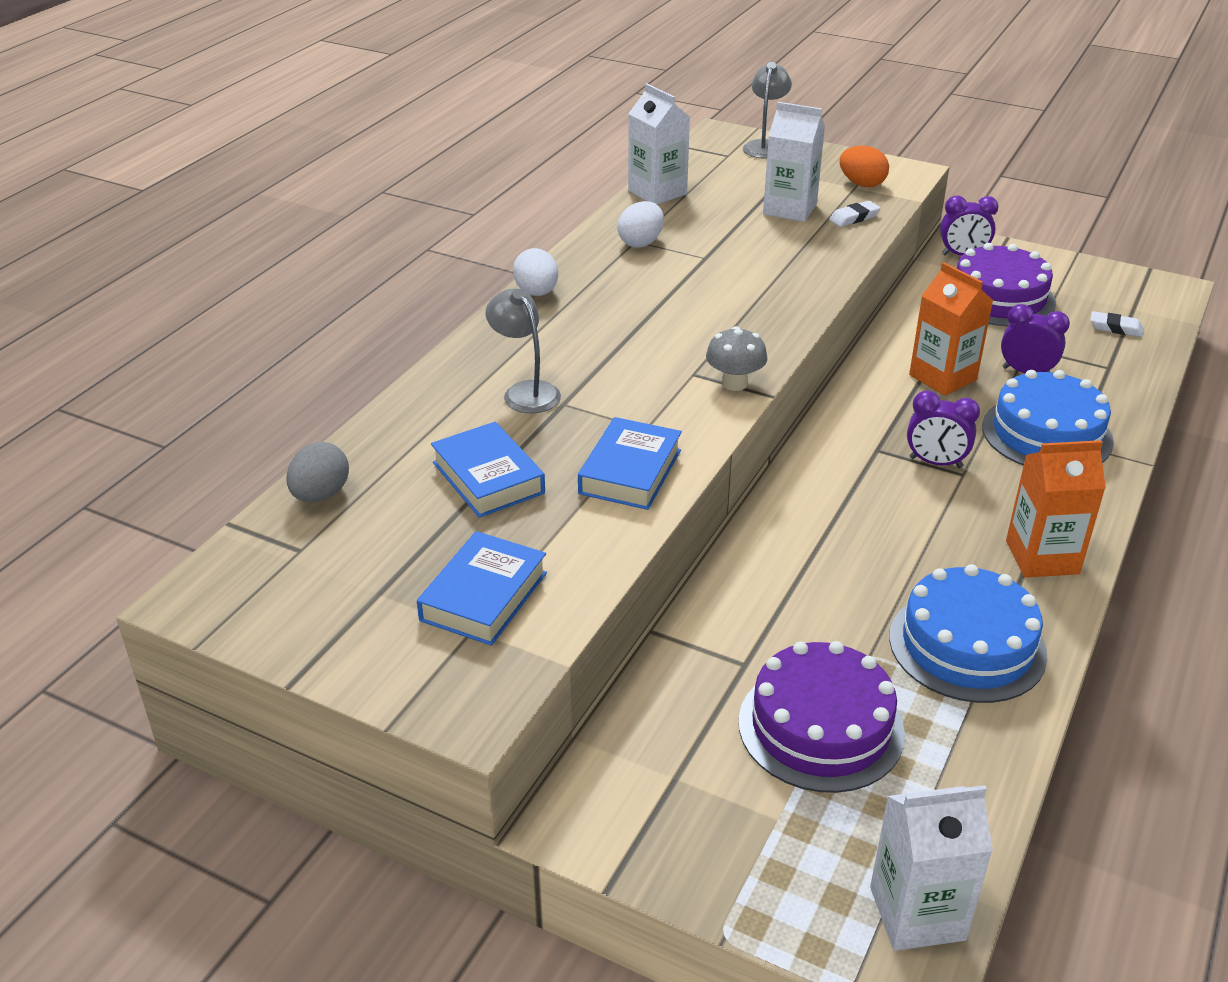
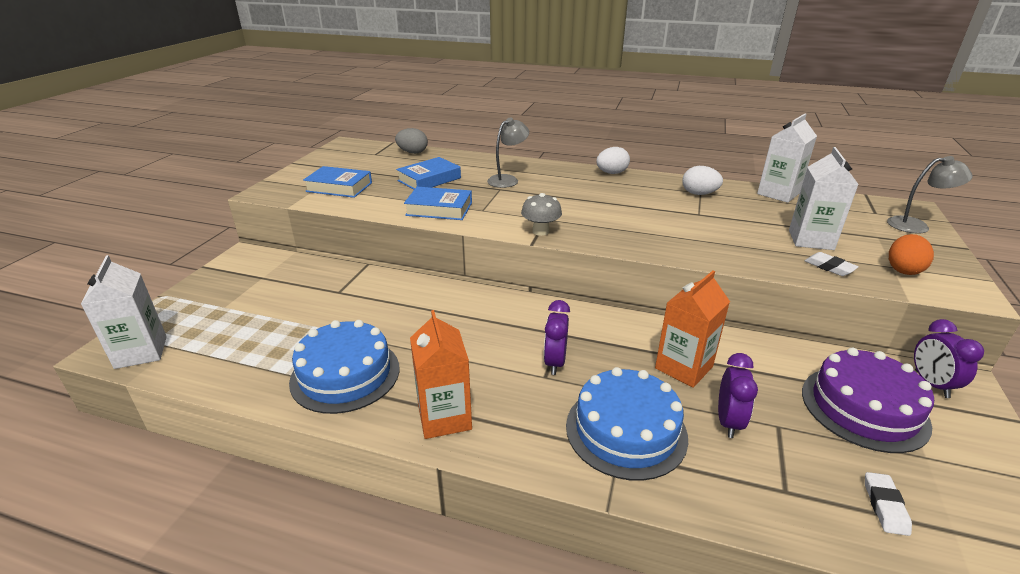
camera: 80 degrees right, 5 degrees down
purple cake [739,641,905,793] -> none

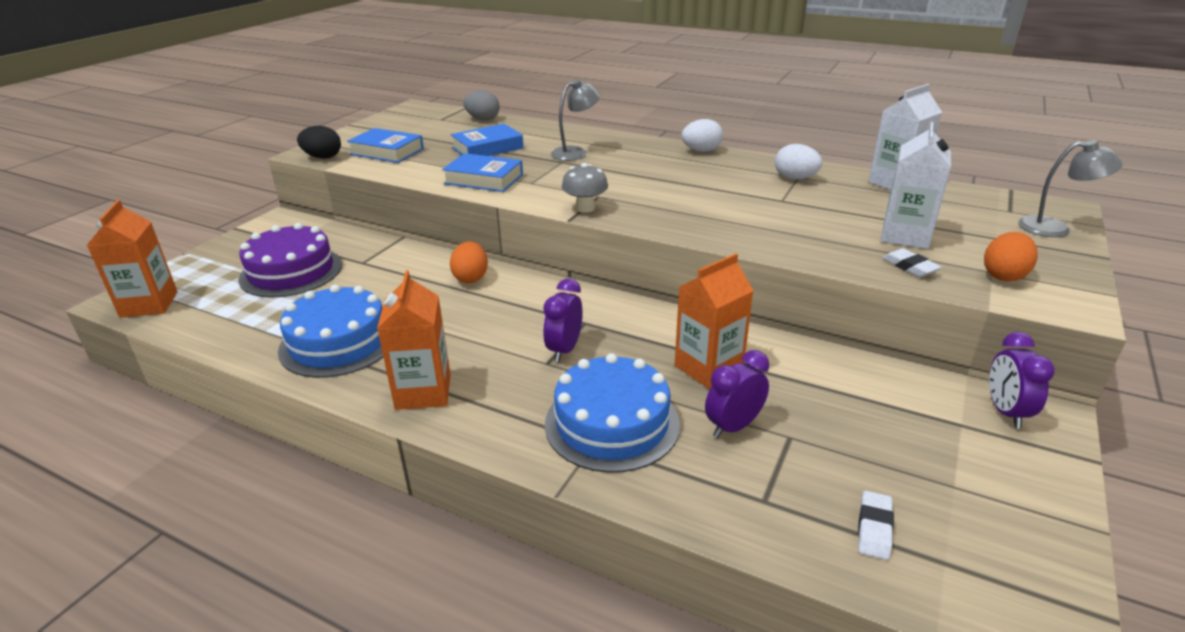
camera: 10 degrees right, 0 degrees up
white carton [81,255,167,369] -> orange carton [87,200,178,318]
purple clock [718,353,758,438] -> purple clock turned 150 degrees counterclockwise [705,350,769,438]
purple cake [802,348,934,453] -> purple cake moved to [238,223,342,297]
none -> black egg [297,126,341,159]
none -> orange egg [450,241,488,283]

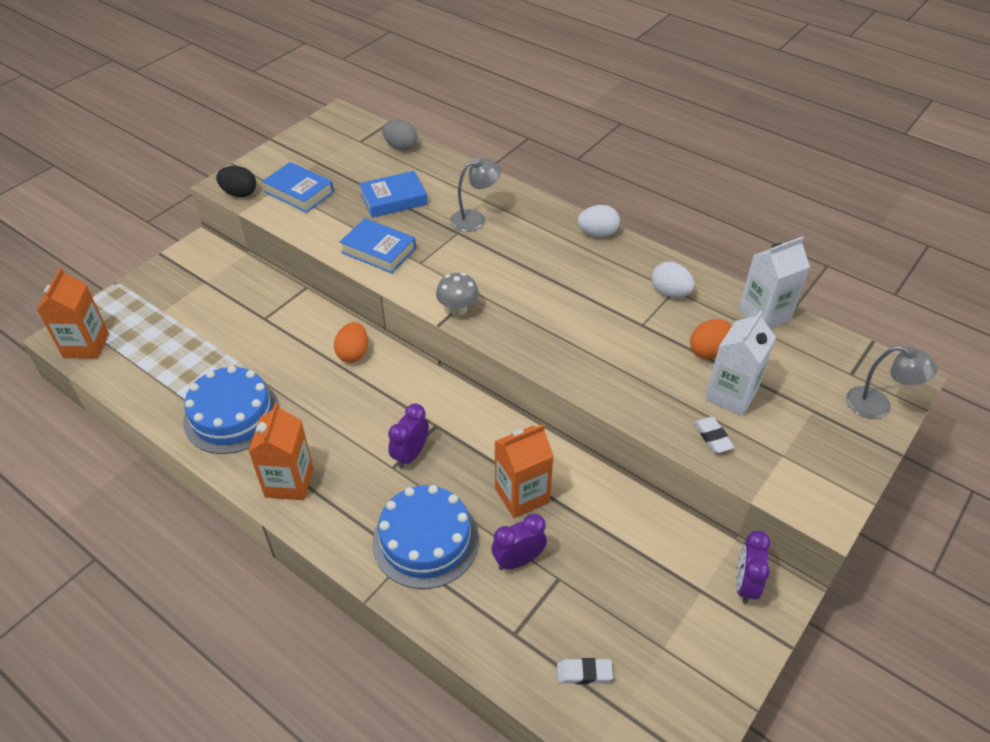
camera: 10 degrees right, 15 degrees up
purple cake [238,223,342,297] -> none
white eraser [858,491,894,560] -> white eraser turned 60 degrees clockwise [557,658,613,684]
orange egg [984,232,1038,281] -> orange egg moved to [690,319,731,359]

